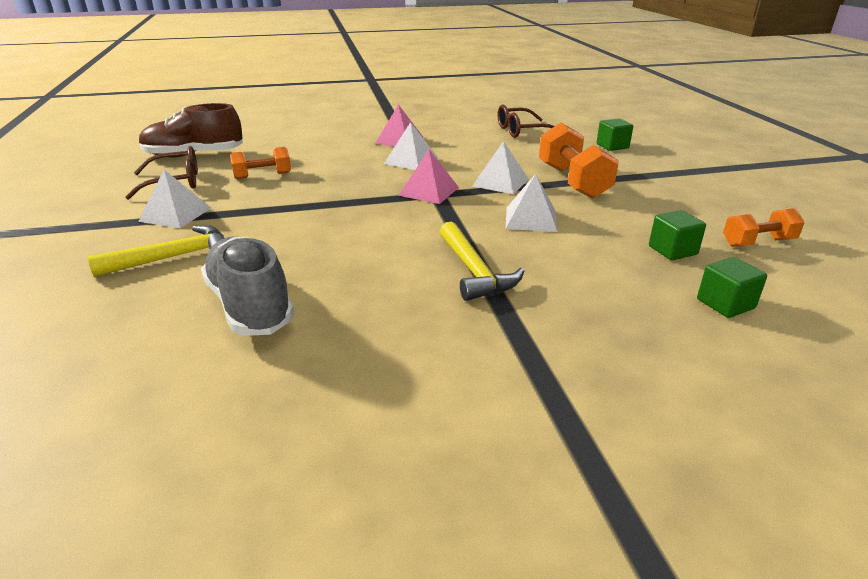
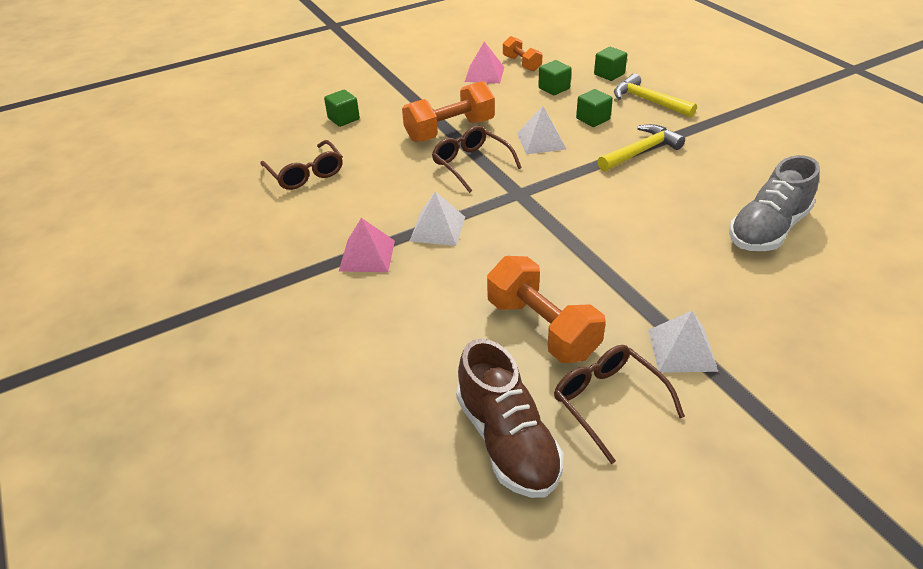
camera: 105 degrees left, 10 degrees up
yellow hammer [87,225,224,277] -> yellow hammer moved to [614,73,697,118]
orange dumbbell [230,147,291,179] -> orange dumbbell [487,256,606,363], size x1.70
pink pyramid [399,149,459,204] -> pink pyramid moved to [465,42,504,83]
white pyramid [472,141,528,194] -> brown glasses [432,126,522,193]
none -> green cube [576,89,613,127]

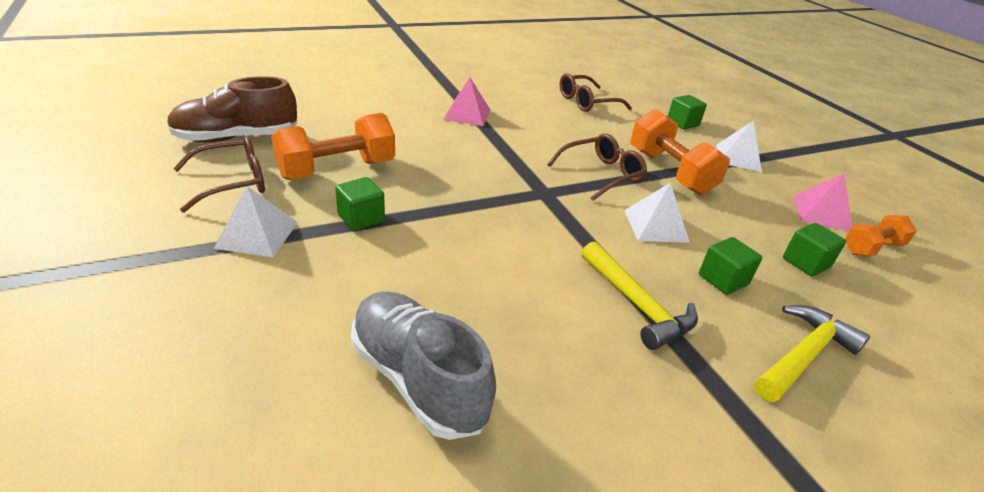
camera: 90 degrees right, 5 degrees down
white pyramid [410,191,465,246] -> white pyramid moved to [716,120,762,172]
green cube [594,47,627,81] -> green cube moved to [335,177,385,231]

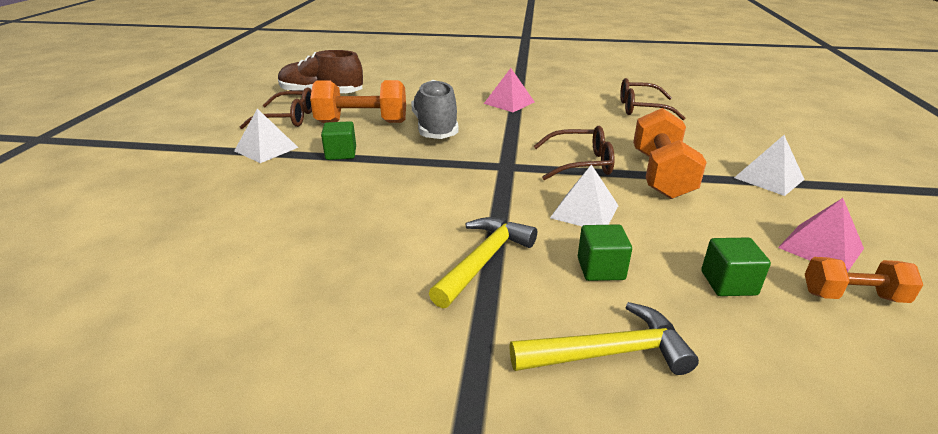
camera: 35 degrees right, 5 degrees down
grey shoe [351,291,496,440] -> grey shoe moved to [411,80,459,139]
yellow hammer [582,241,698,350] -> yellow hammer turned 150 degrees counterclockwise [429,217,537,308]
green cube [668,95,707,129] -> none

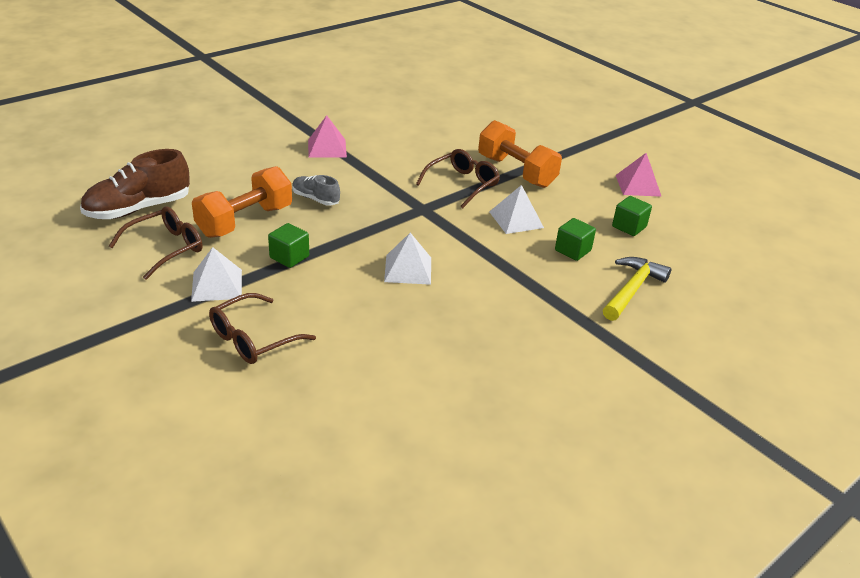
camera: 50 degrees left, 5 degrees up
grey shoe [411,80,459,139] -> grey shoe [292,175,340,206], size x0.55
yellow hammer [429,217,537,308] -> none
brown glasses [620,78,685,120] -> brown glasses moved to [209,293,316,364]
white pyramid [734,135,804,196] -> white pyramid moved to [384,233,431,285]
orange dumbbell [805,257,923,303] -> none

